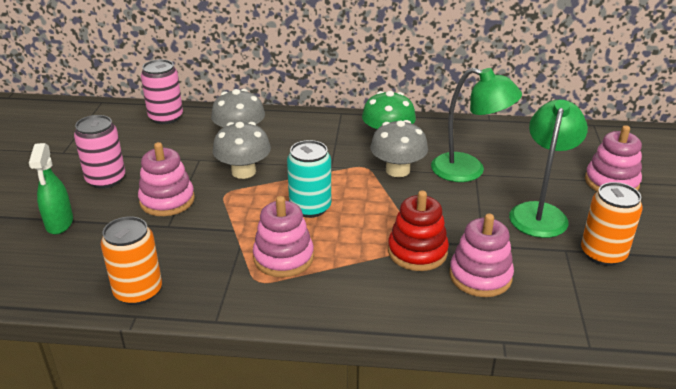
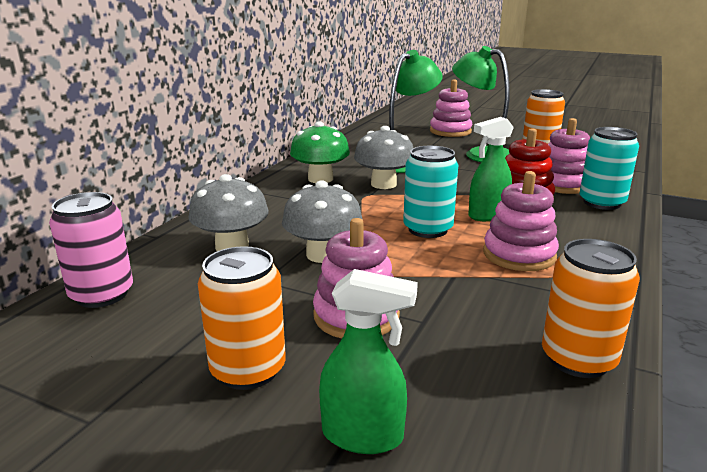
camera: 70 degrees left, 10 degrees down
pink can [74,115,125,189] -> orange can [198,246,286,390]
none -> green spray bottle [468,117,514,221]
none -> turquoise can [580,127,639,210]

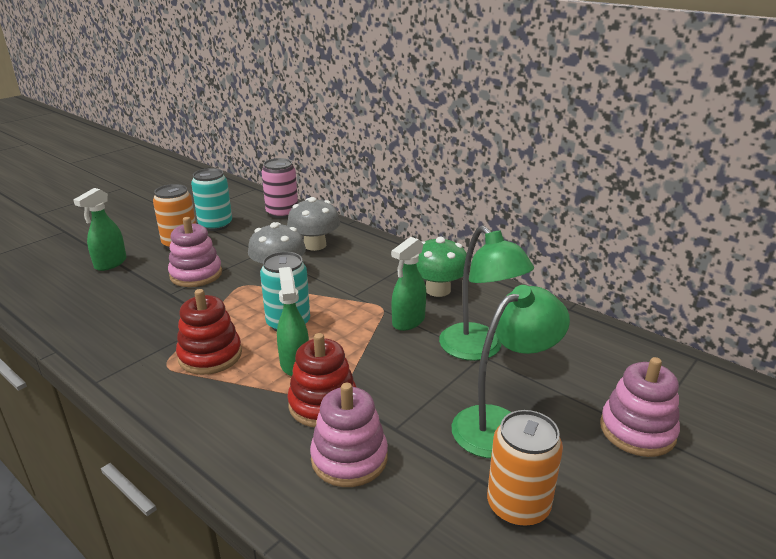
camera: 105 degrees right, 5 degrees up
grey mushroom [354,126,413,189] -> green spray bottle [391,237,426,331]
pink stacking toy [483,171,559,271] -> red stacking toy [176,289,242,375]
orange can [542,239,640,378] -> none
turquoise can [580,127,639,210] -> turquoise can moved to [191,168,232,231]

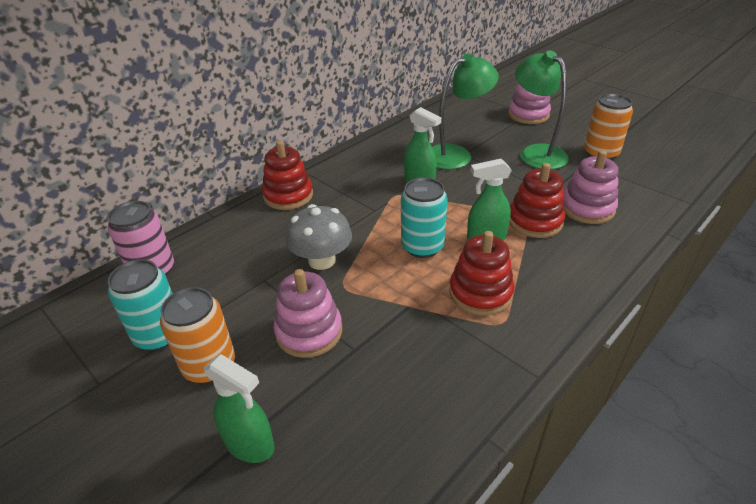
camera: 85 degrees left, 10 degrees up
grey mushroom [287,197,340,251] -> none
green mushroom [416,237,467,297] -> none
none -> red stacking toy [262,141,313,210]

